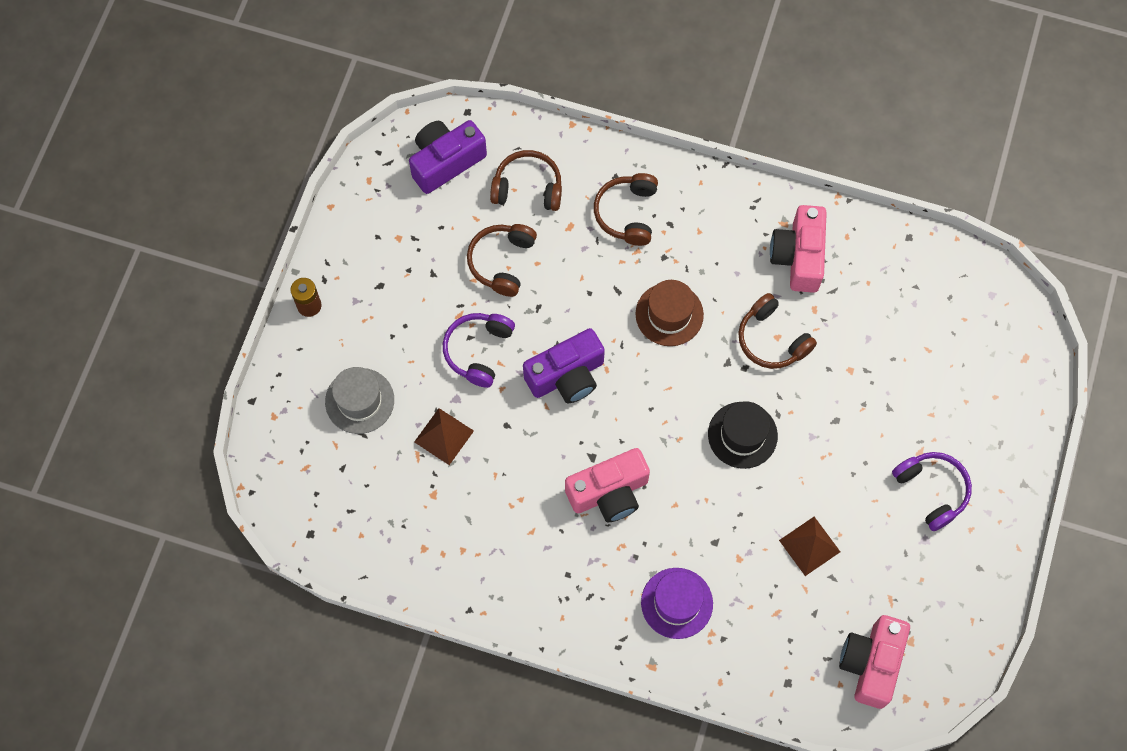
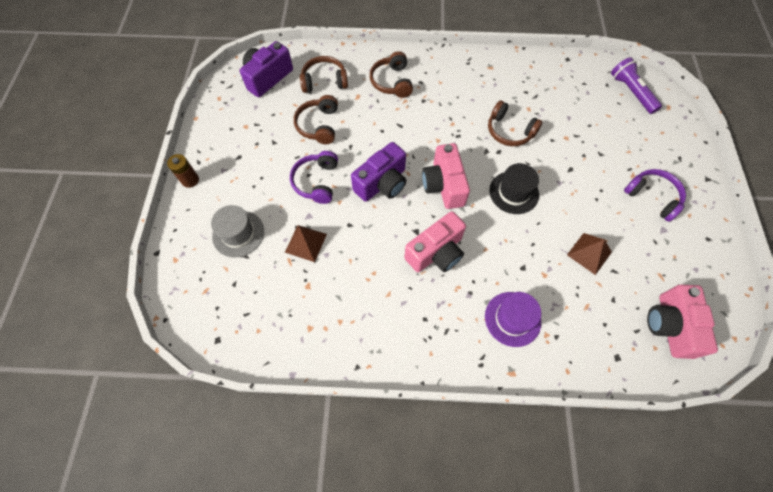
camera: 15 degrees left, 5 degrees down
brown hat [635,280,704,346] -> none
pink camera [770,205,827,293] -> pink camera moved to [422,143,470,209]
none -> purple flashlight [611,57,662,114]

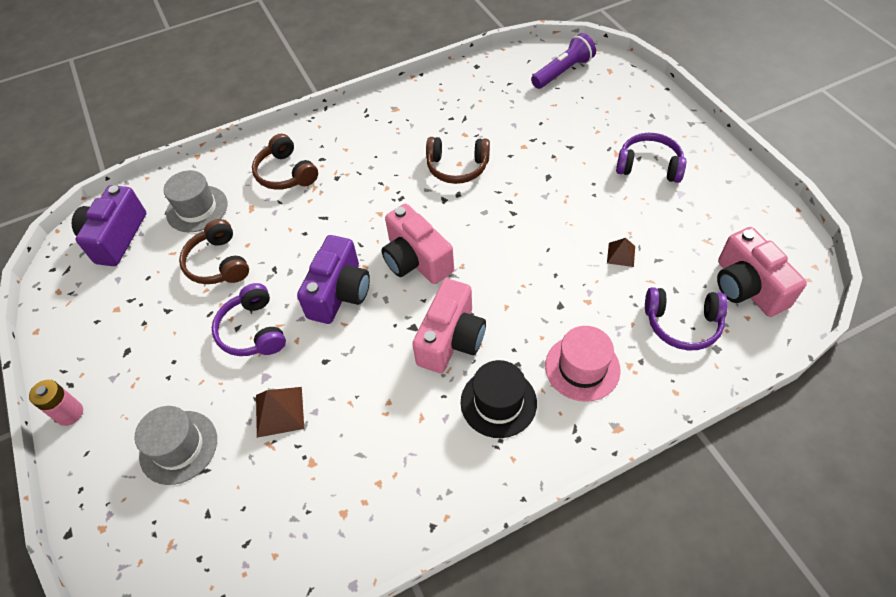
camera: 25 degrees left, 10 degrees down
brown battery [167,154,199,188] -> pink battery [29,379,83,426]
brown headphones [300,56,348,93] -> grey hat [164,170,228,232]
purple hat [485,292,541,347] -> pink hat [545,326,621,402]
black hat [489,163,539,214] -> black hat moved to [461,360,537,438]
brown pyramid [567,233,612,275] -> brown pyramid [607,238,635,267], size x0.64
purple flashlight [611,57,662,114] -> purple flashlight turned 105 degrees clockwise [531,33,596,89]
none -> purple headphones [645,287,728,350]

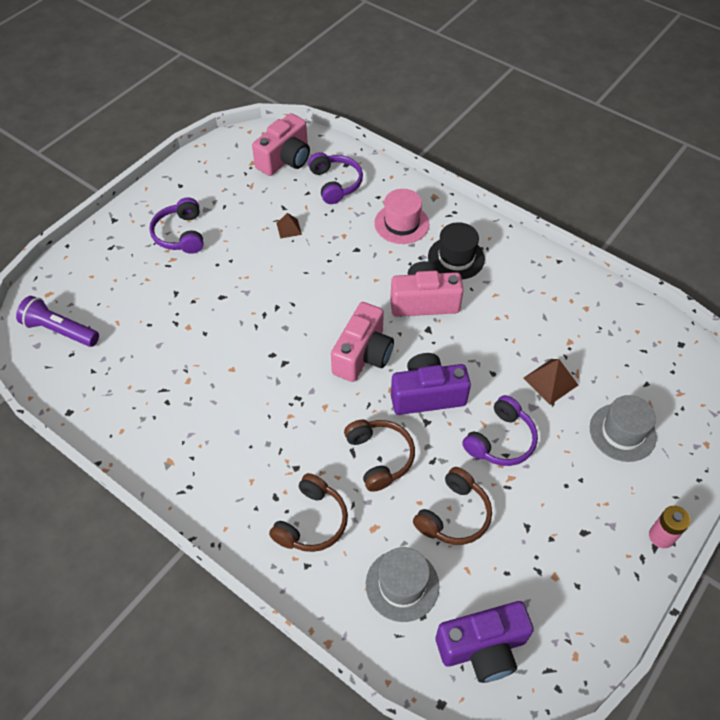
camera: 120 degrees left, 0 degrees up
brown headphones [426,137,490,184] -> brown headphones moved to [344,419,415,492]

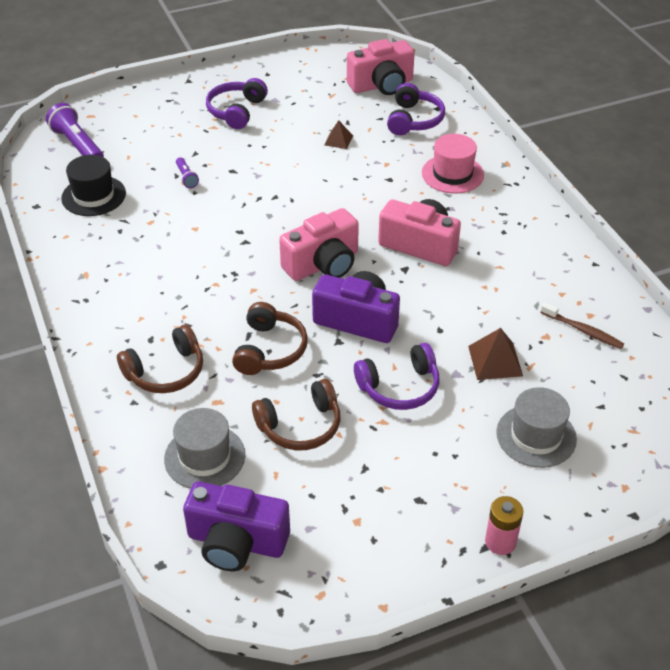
camera: 30 degrees right, 10 degrees down
black hat [428,222,485,279] -> black hat moved to [61,155,126,216]
none -> purple flashlight [176,157,199,188]
none -> brown toothbrush [540,302,624,349]

